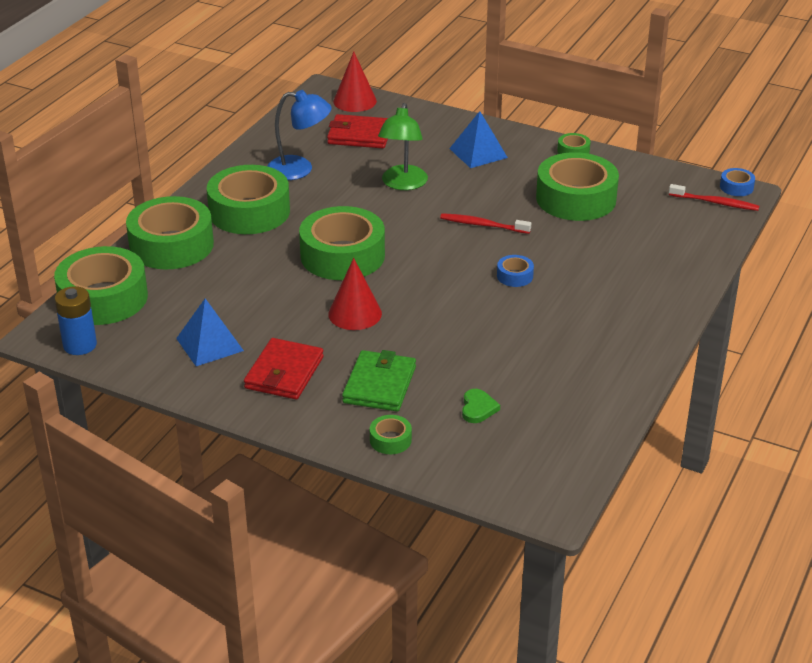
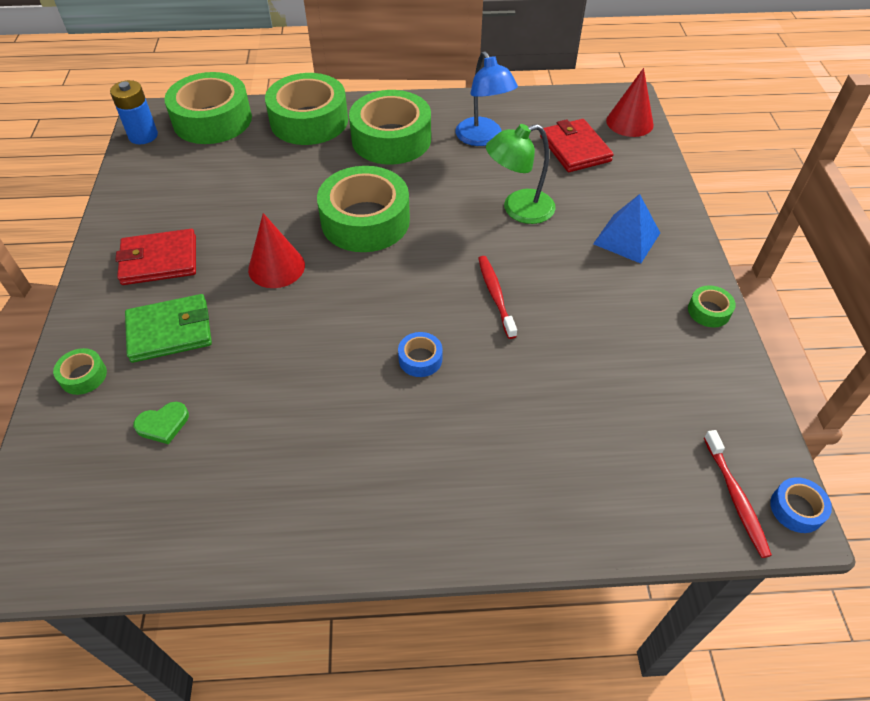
camera: 60 degrees right, 15 degrees up
blue pyramid [176,298,244,366] -> none
green tape [536,152,619,221] -> none

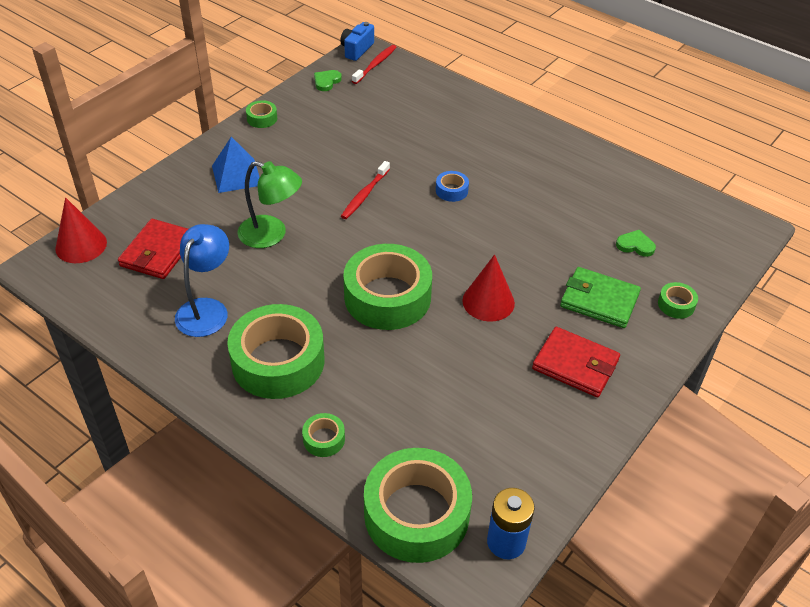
camera: 140 degrees left, 5 degrees down
green tape [265,73,348,145] -> green tape [302,413,345,457], size x0.42
blue tape [770,477,832,533] -> blue camera [340,22,374,61]
none -> green heart [314,70,342,91]

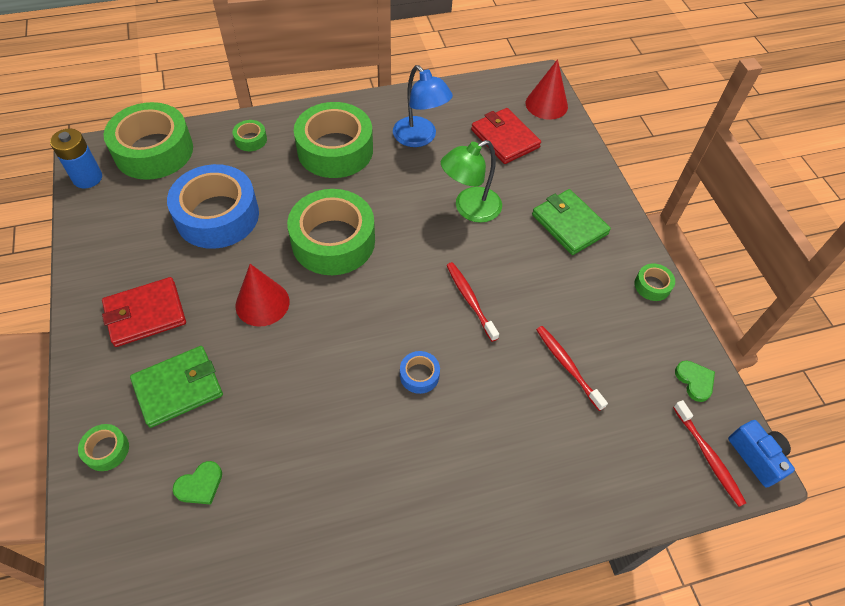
camera: 125 degrees right, 10 degrees up
blue pyramid [212,137,260,193] -> green wallet [532,189,611,255]
none -> blue tape [167,164,259,249]
none -> red toothbrush [536,326,608,411]

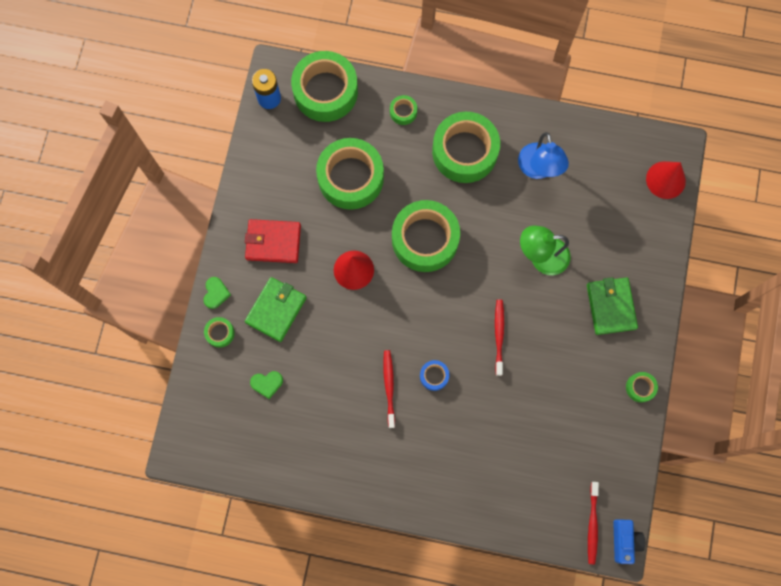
camera: 30 degrees right, 20 degrees up
green wallet [130,346,223,428] -> green wallet turned 60 degrees counterclockwise [245,277,307,342]
blue tape [167,164,259,249] -> green tape [316,138,384,210]
red wallet [471,108,541,164] -> none
red toothbrush [536,326,608,411] -> red toothbrush moved to [383,350,395,428]
green heart [675,360,715,402] -> green heart moved to [204,277,231,309]

